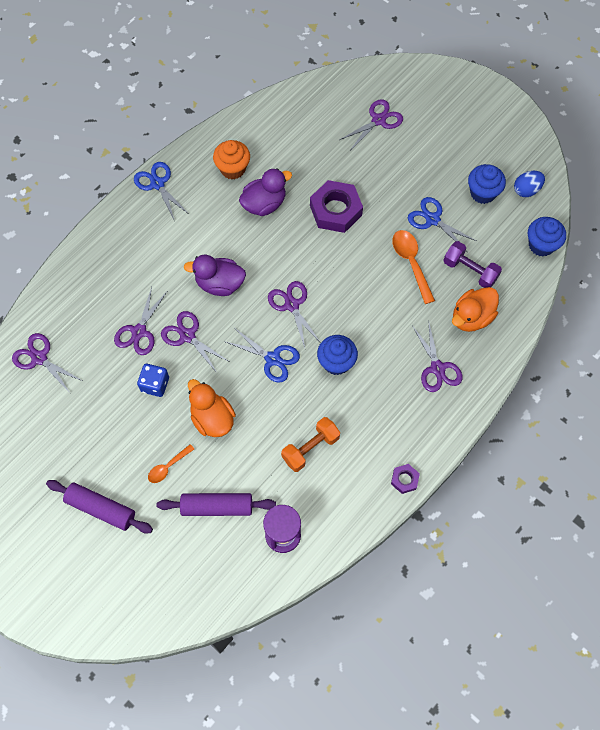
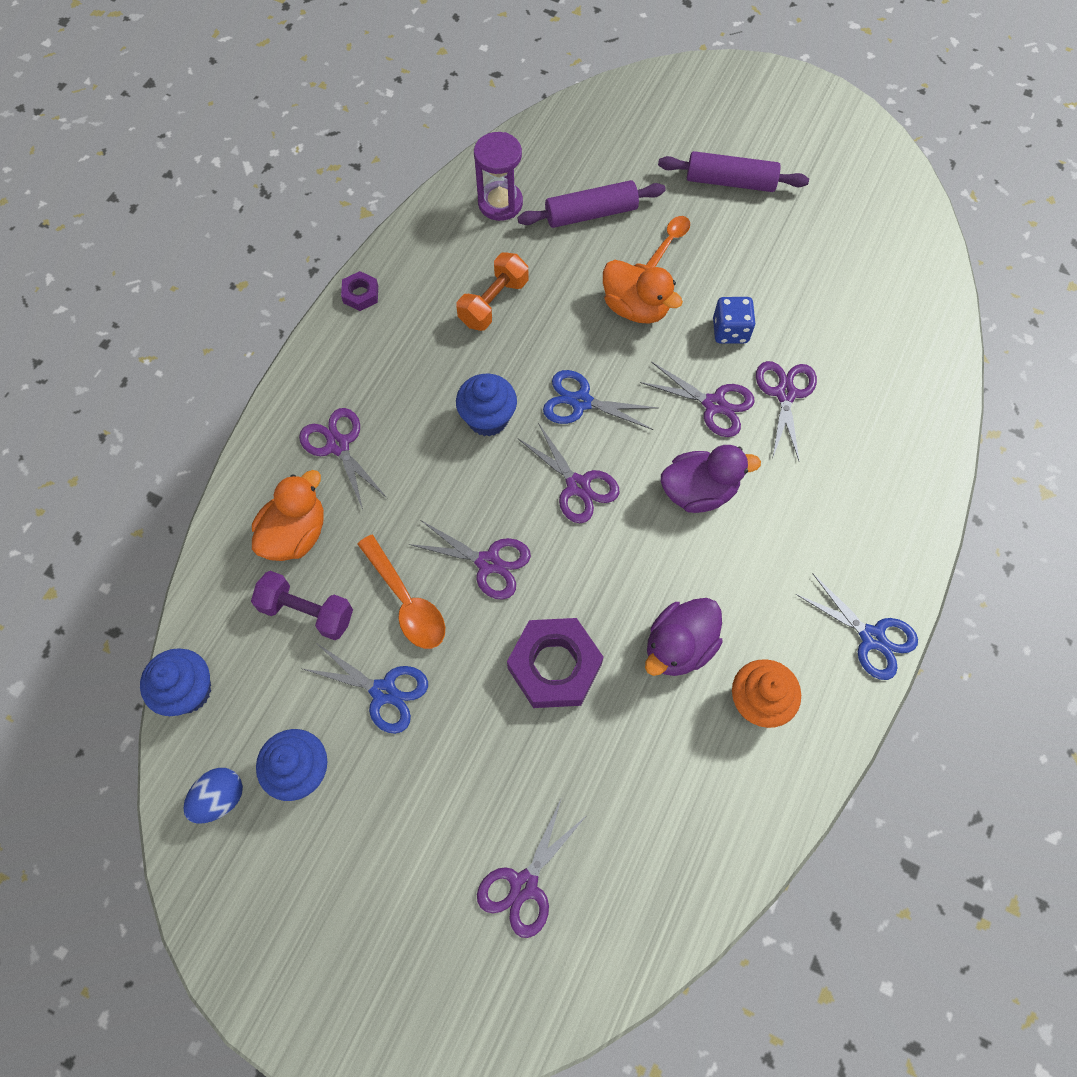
camera: 165 degrees right, 0 degrees up
purple scissors [12,333,82,393] -> purple scissors moved to [408,521,531,600]

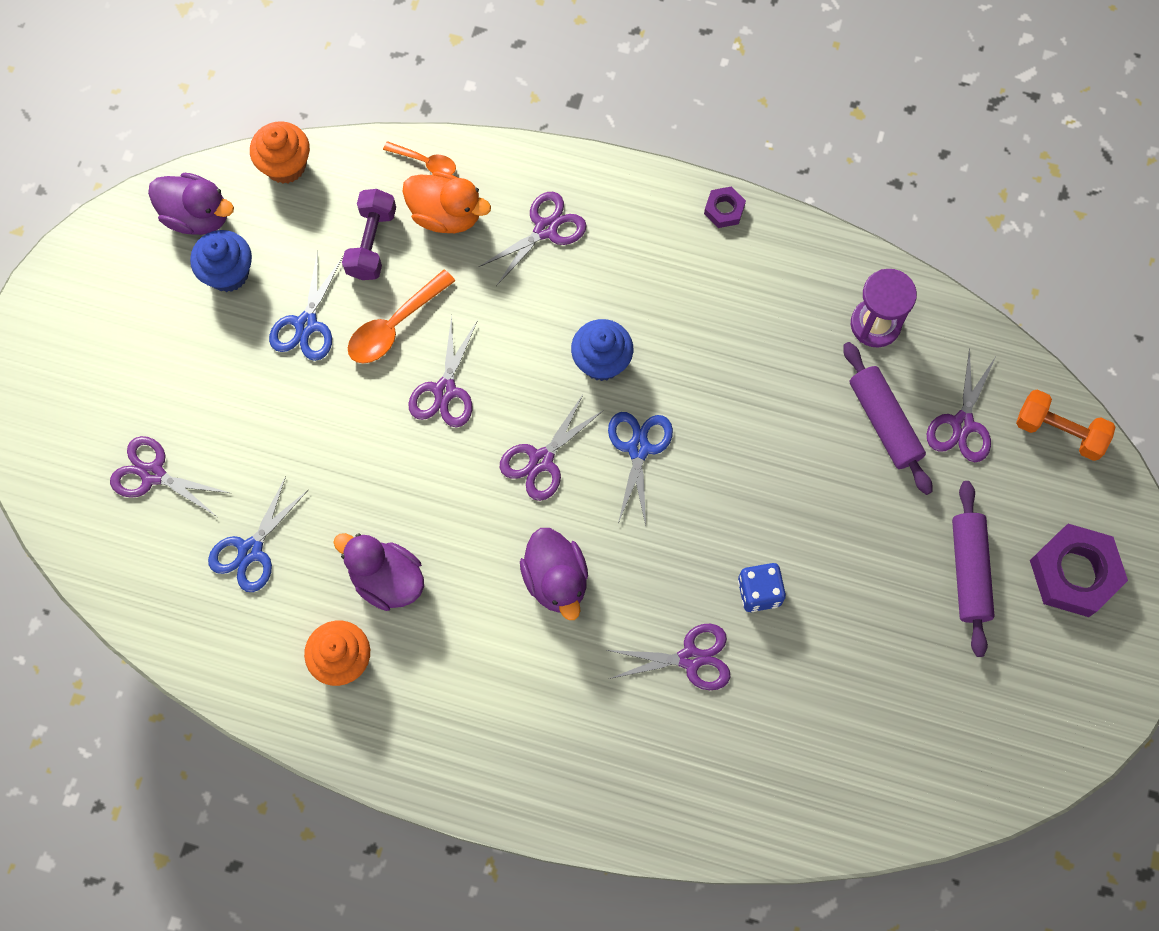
camera: 80 degrees right, 5 degrees up
blue cupcake [140,648,211,716] -> orange cupcake [250,121,310,184]
blue egg [183,768,243,823] -> purple duck [148,173,234,235]
orange dumbbell [456,252,528,331] -> orange dumbbell moved to [1016,390,1115,461]
purple nut [507,618,603,708] -> purple nut moved to [1030,524,1128,617]
orange duck [603,260,683,324] -> none
purple scissors [640,362,755,437] -> purple scissors moved to [927,348,995,462]
orange spoon [646,216,690,268] -> orange spoon moved to [383,141,456,175]
blue scissors [795,574,918,680] -> blue scissors moved to [208,476,309,592]

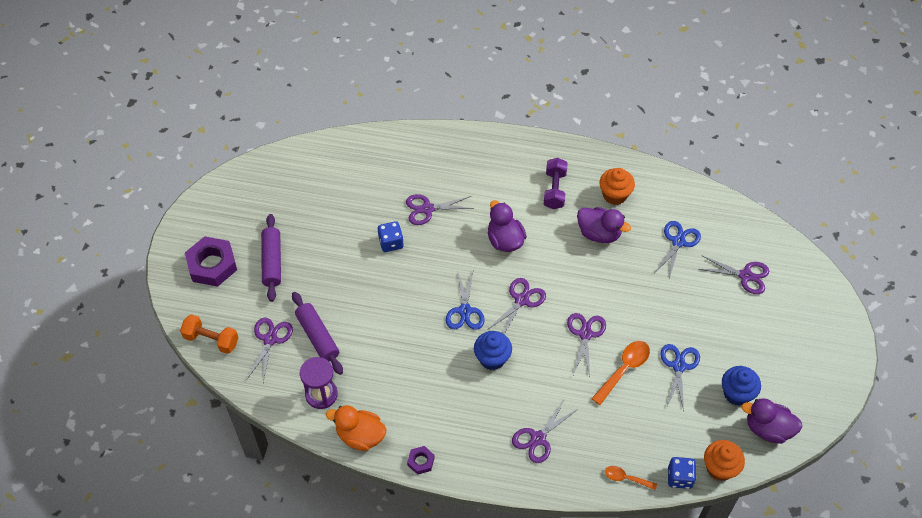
camera: 175 degrees right, 15 degrees down
purple dumbbell [342,189,396,280] -> purple dumbbell moved to [544,158,567,209]
orange duck [402,171,491,233] -> orange duck moved to [326,405,387,451]
none -> blue dice [668,457,696,489]

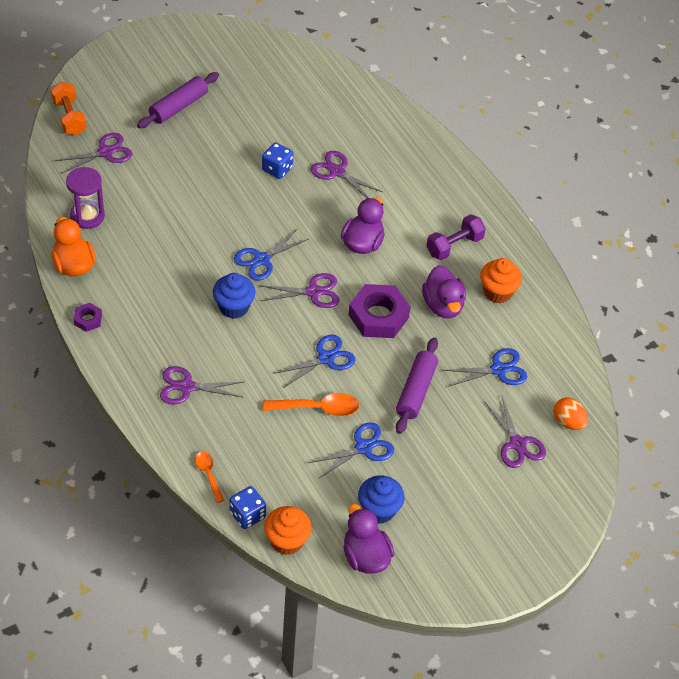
camera: 45 degrees right, 5 degrees down
purple nut [185,236,237,287] -> purple nut moved to [349,284,410,338]
purple rolling pin [292,292,343,375] -> purple rolling pin moved to [396,337,438,434]
purple scissors [567,313,606,377] -> blue scissors [273,335,356,388]
none -> orange egg [554,397,588,430]

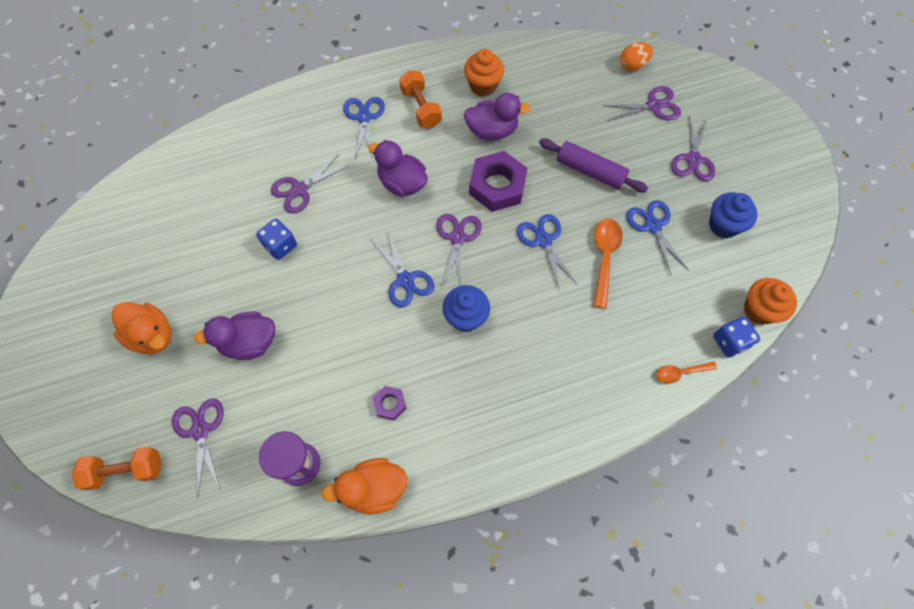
camera: 75 degrees left, 15 degrees up
purple nut [73,303,102,332] -> purple nut moved to [373,386,406,420]
purple rolling pin [137,72,219,128] -> orange duck [112,303,172,354]
purple scissors [160,366,243,404] -> purple scissors moved to [671,114,715,181]
purple duck [343,504,394,574] -> purple duck moved to [194,311,275,360]
purple dumbbell [426,214,486,260] -> orange dumbbell [399,70,442,128]
blue scissors [443,348,527,387] -> blue scissors moved to [343,97,385,159]

